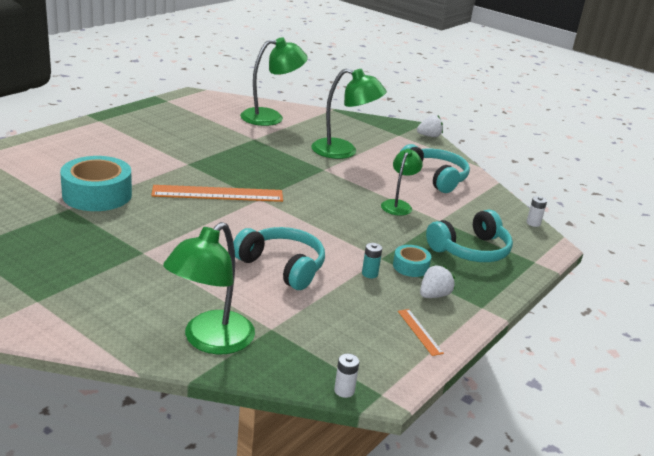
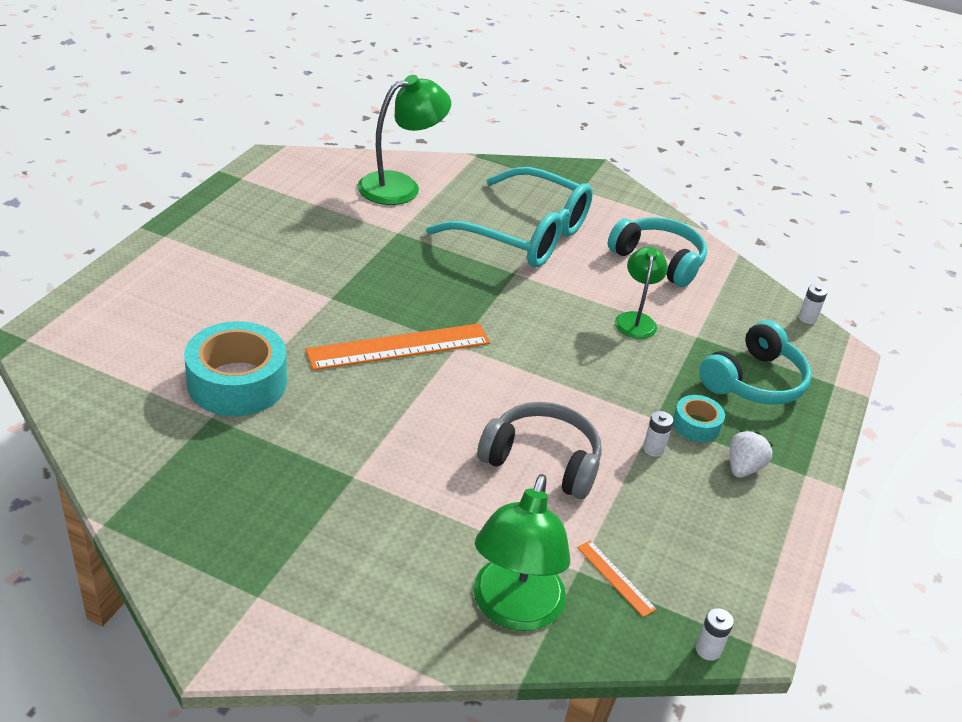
camera: 15 degrees left, 10 degrees up
turquoise headphones [233,227,325,290] -> grey headphones [477,402,602,499]
green lamp [311,68,387,159] -> turquoise glasses [426,167,593,268]
turquoise battery [362,243,382,278] -> white battery [643,411,673,457]
orange ruler [398,309,444,356] -> orange ruler moved to [577,540,657,617]
white strawberry [417,115,443,137] -> none

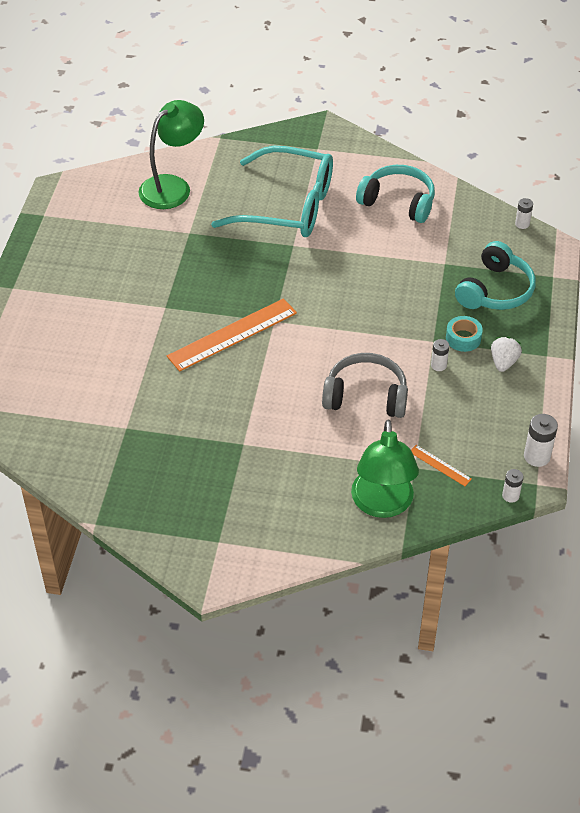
camera: 10 degrees left, 10 degrees up
turquoise tape [184,321,287,416] -> none
green lamp [615,247,668,339] -> none
none -> white battery [524,414,558,467]

